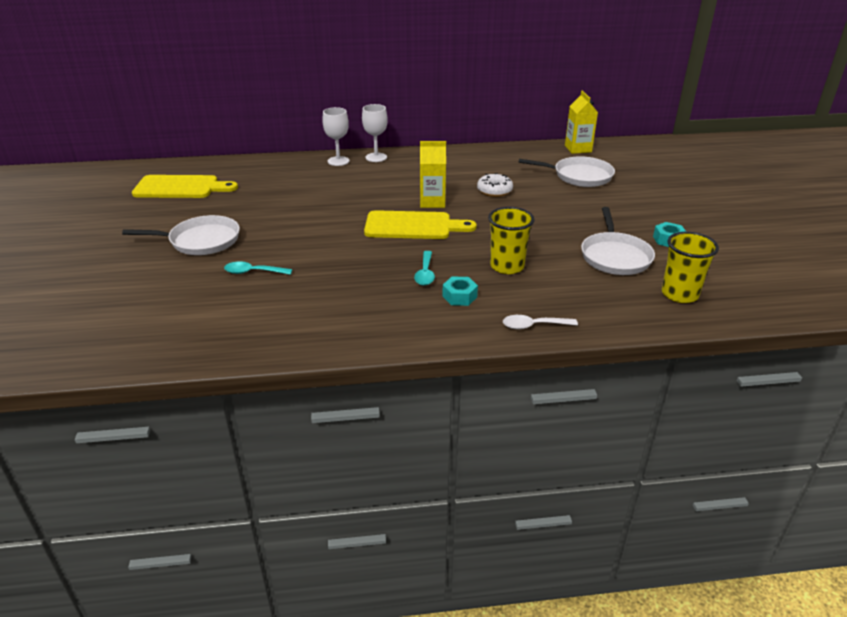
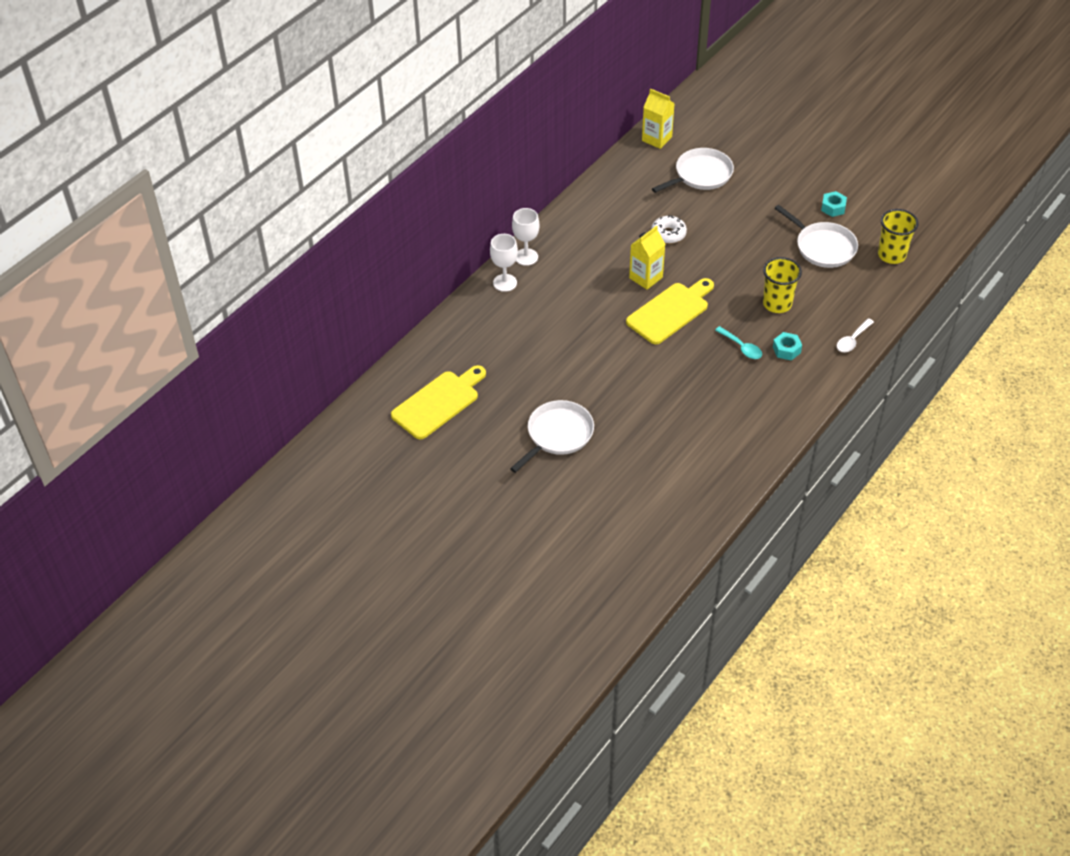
camera: 45 degrees left, 15 degrees up
turquoise spoon [224,261,292,275] -> none

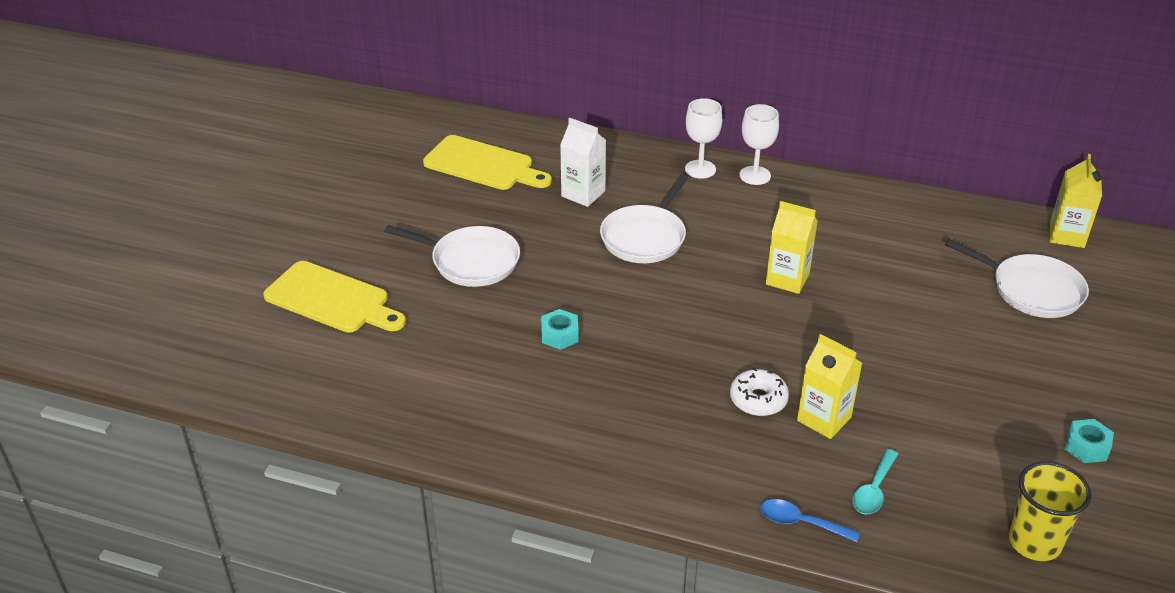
camera: 70 degrees right, 10 degrees down
yellow cutting board [626,278,714,344] -> yellow cutting board moved to [263,261,406,333]
white donut [651,215,687,244] -> white donut moved to [730,368,789,416]
turquoise spoon [715,326,762,359] -> turquoise spoon moved to [853,449,898,514]
yellow cup [763,257,802,313] -> yellow carton [797,334,862,439]
turquoise nut [773,332,802,361] -> turquoise nut moved to [541,309,579,350]
white pan [775,205,858,268] -> white pan moved to [600,175,688,263]
white spoon [837,318,874,352] -> blue spoon [760,499,860,542]
none -> white carton [560,118,606,207]

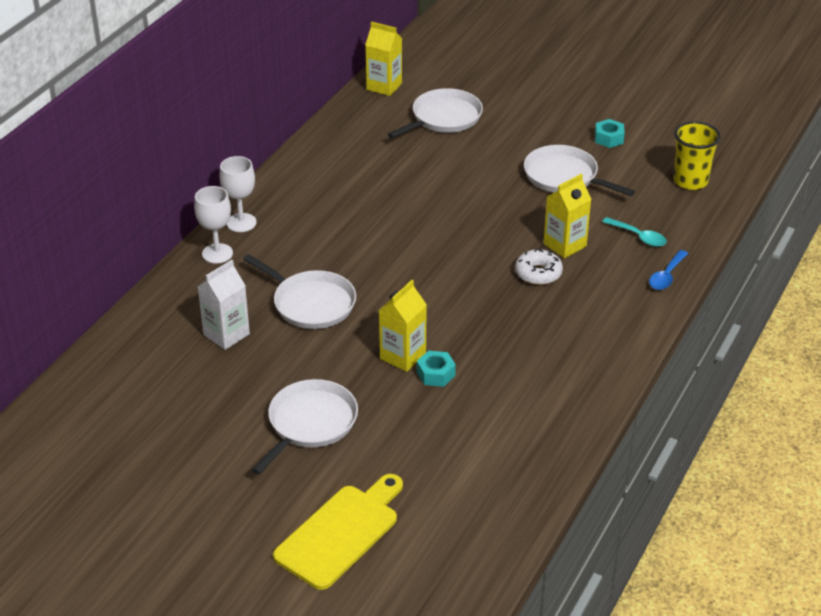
camera: 80 degrees left, 0 degrees up
yellow cutting board [423,135,552,190] -> none
yellow carton [766,201,818,294] -> yellow carton moved to [379,280,427,372]
none -> white pan [524,145,635,196]

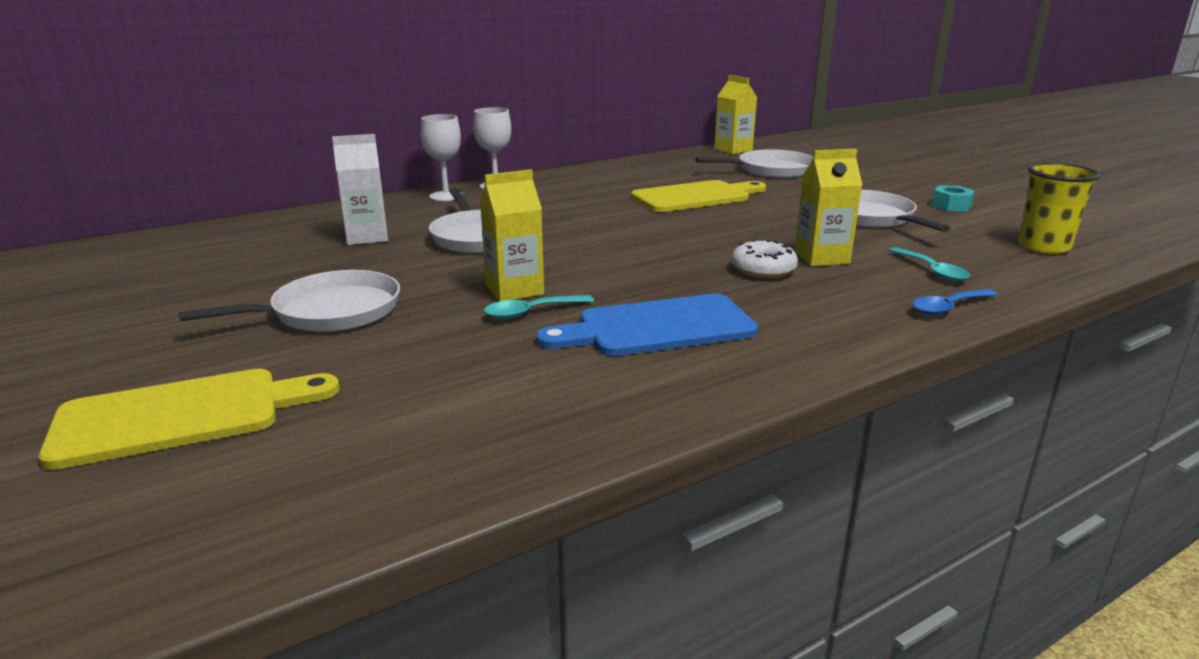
camera: 30 degrees right, 15 degrees down
turquoise nut [417,351,456,387] -> turquoise spoon [484,295,594,319]
none -> blue cutting board [536,294,758,356]
none -> yellow cutting board [631,180,766,212]

